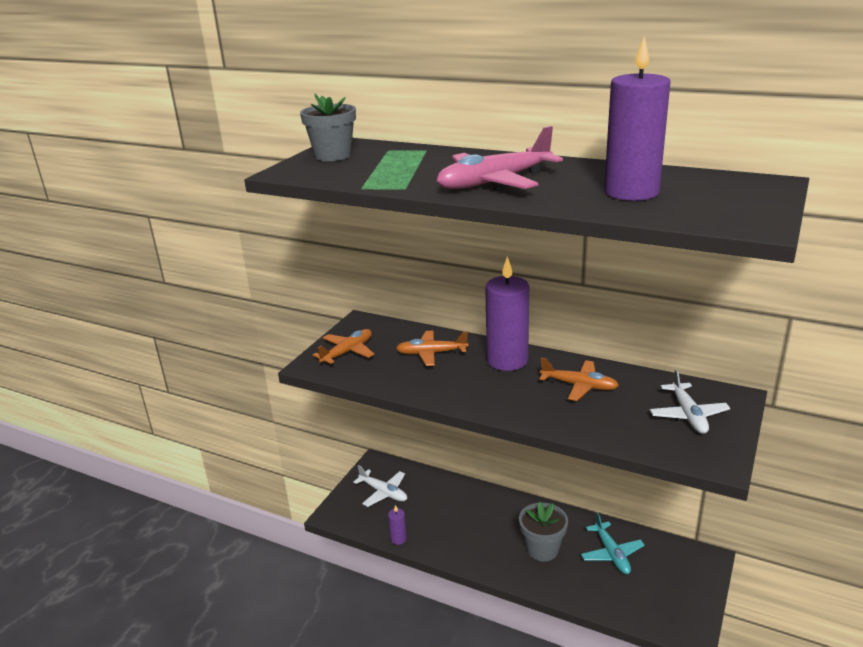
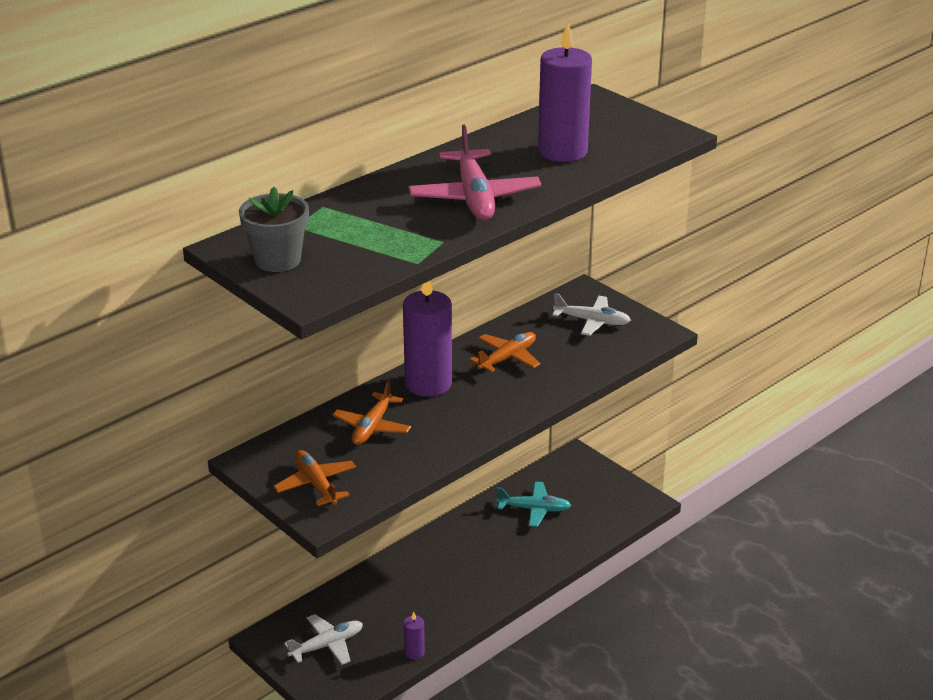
camera: 70 degrees left, 5 degrees up
grey flower pot [519,502,568,561] -> none

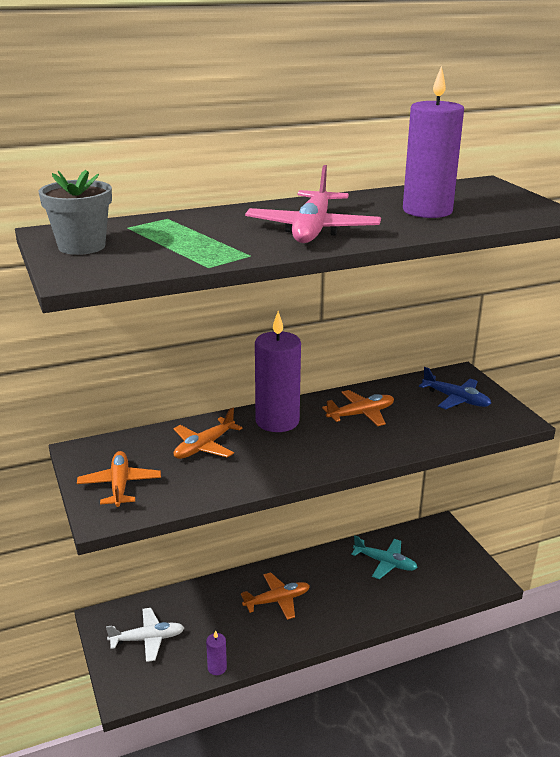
camera: 20 degrees right, 5 degrees down
white plane [553,293,631,336] -> blue plane [419,367,491,409]
none -> orange plane [241,572,310,620]

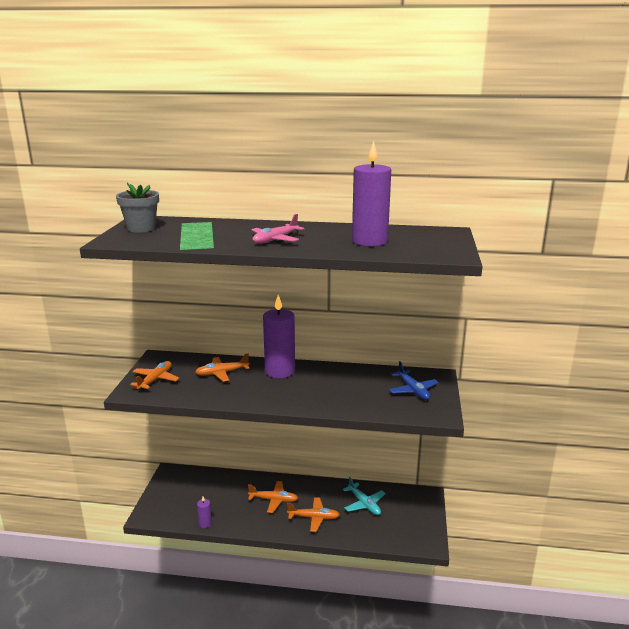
camera: 30 degrees right, 5 degrees down
white plane [106,608,184,662] -> none
pink plane [245,165,381,243] -> pink plane [252,214,304,244], size x0.66
orange plane [322,390,394,426] -> orange plane moved to [287,497,340,532]

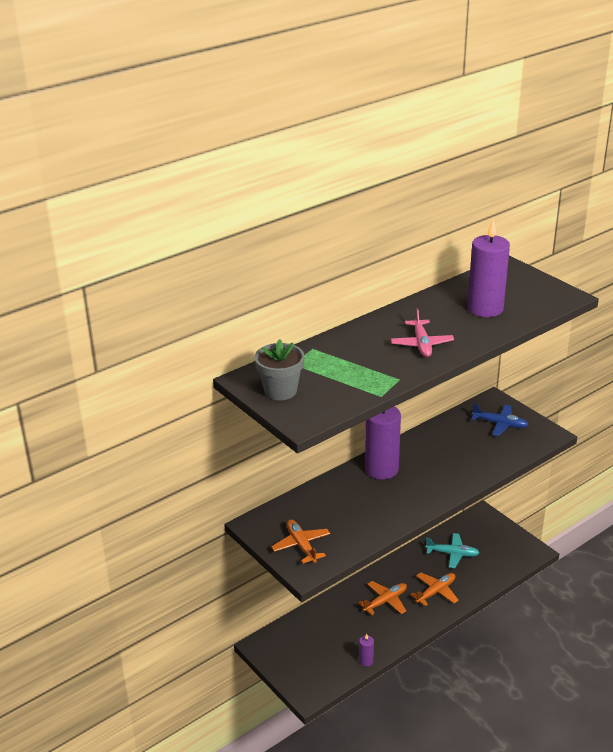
camera: 45 degrees left, 10 degrees up
orange plane [195,353,249,382] -> none

